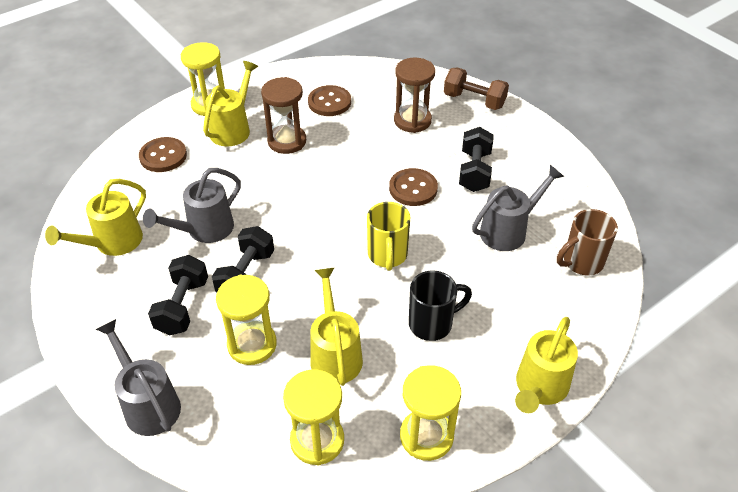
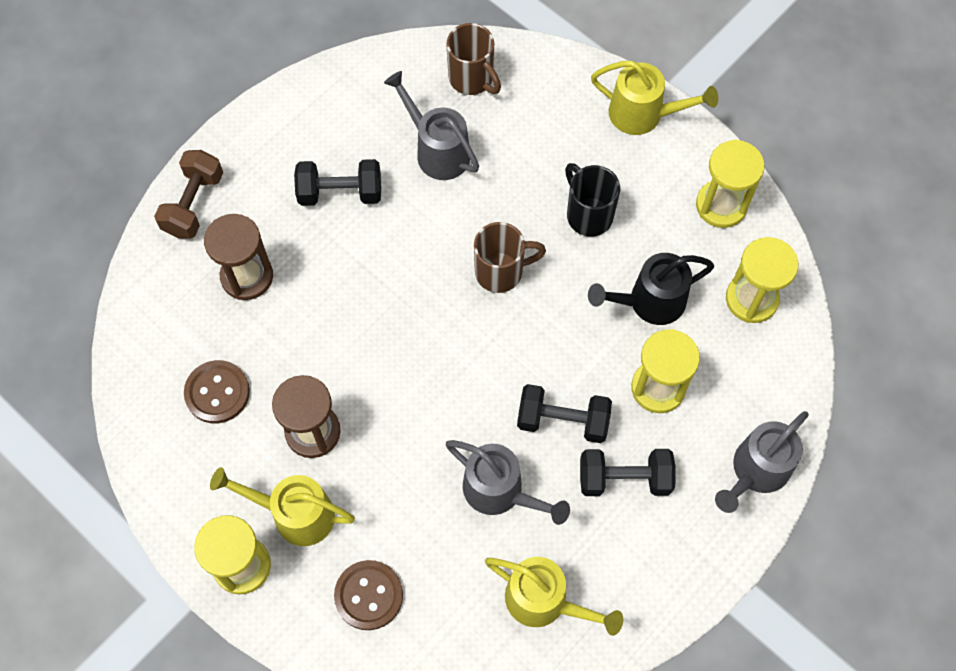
camera: 100 degrees left, 20 degrees up
yellow watering can [310,267,363,386] -> black watering can [588,253,714,325]
yellow mug [367,202,410,271] -> brown mug [474,222,546,293]
brown button [389,168,438,206] -> none

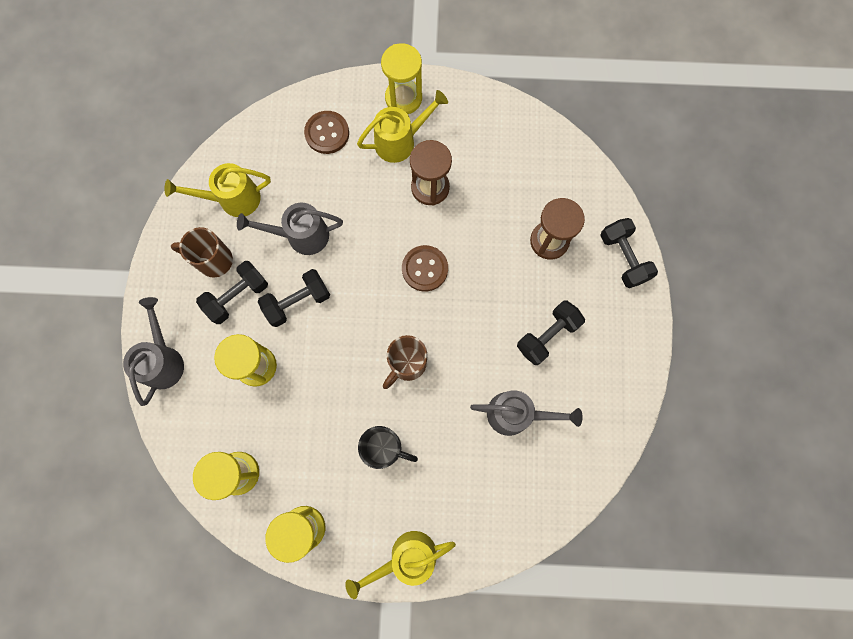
camera: 140 degrees right, 10 degrees up
brown dumbbell [154,150,223,238] -> black dumbbell [600,218,658,288]
brown button [184,360,250,423] -> brown button moved to [402,245,448,292]
brown mug [446,23,501,95] -> brown mug moved to [171,227,233,278]
black watering can [588,253,714,325] -> none

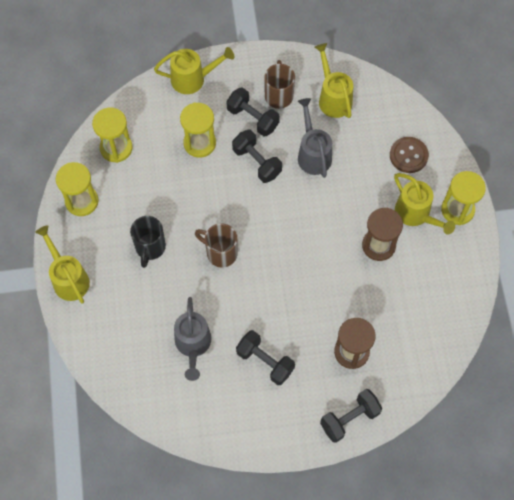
camera: 80 degrees right, 10 degrees down
grey watering can [123,297,184,406] -> yellow watering can [154,47,234,94]
brown button [402,245,448,292] -> none

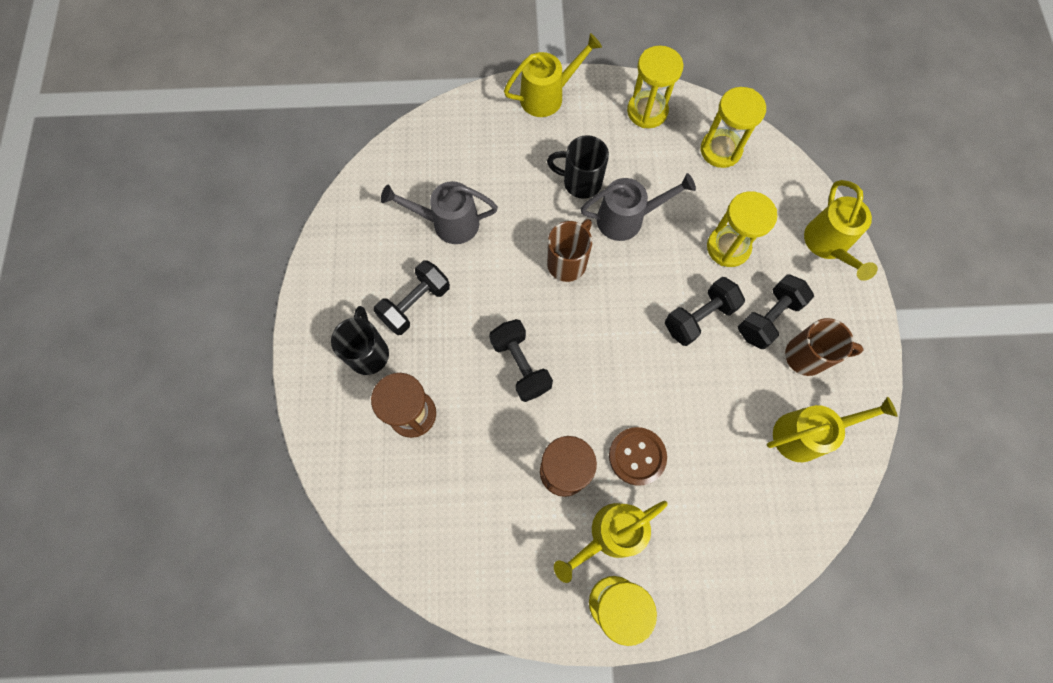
camera: 95 degrees right, 5 degrees up
grey watering can [298,98,332,178] -> grey watering can moved to [581,173,696,241]
black dumbbell [320,389,382,443] -> black dumbbell moved to [489,319,553,402]
brown button [390,137,429,173] -> brown button moved to [609,427,667,486]
none -> black mug [331,306,389,375]

